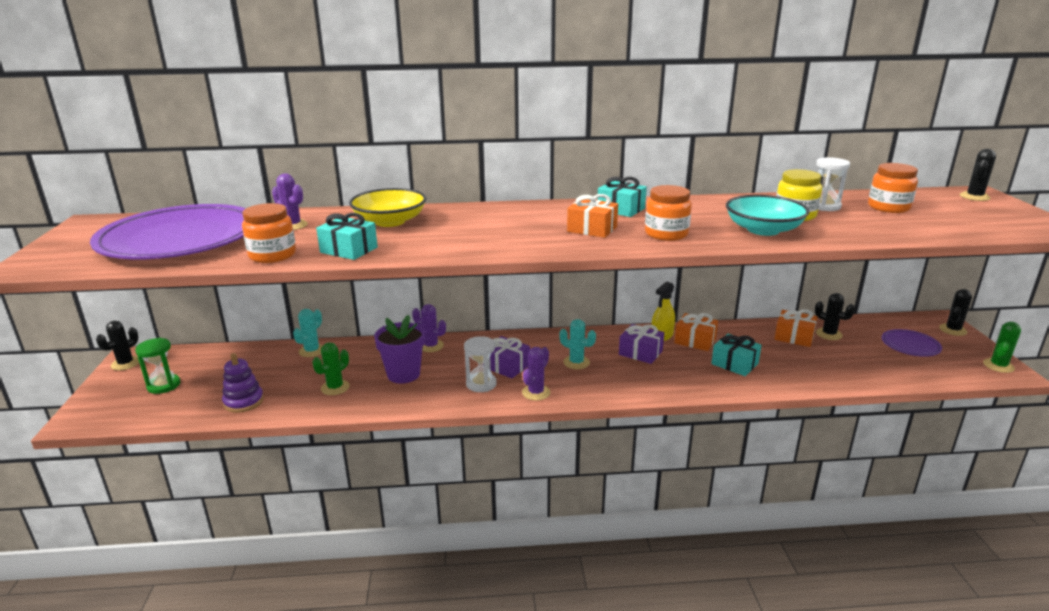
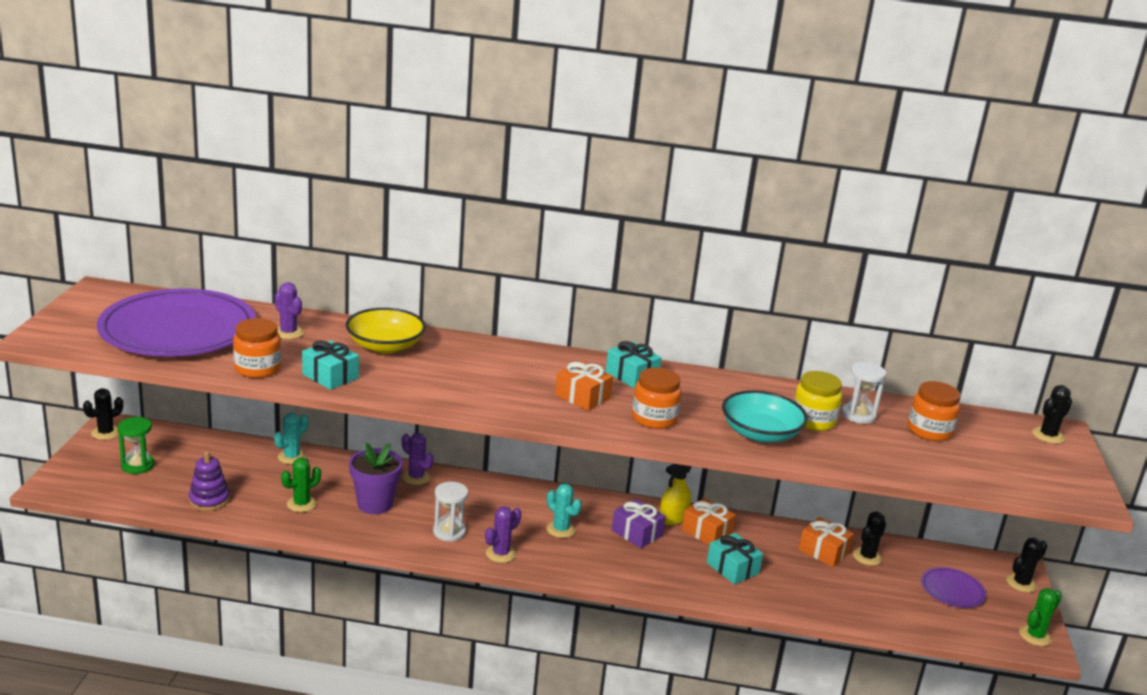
camera: 10 degrees right, 0 degrees up
purple gift [490,336,530,378] -> none
black cactus [815,293,855,340] -> black cactus turned 75 degrees clockwise [853,511,886,566]

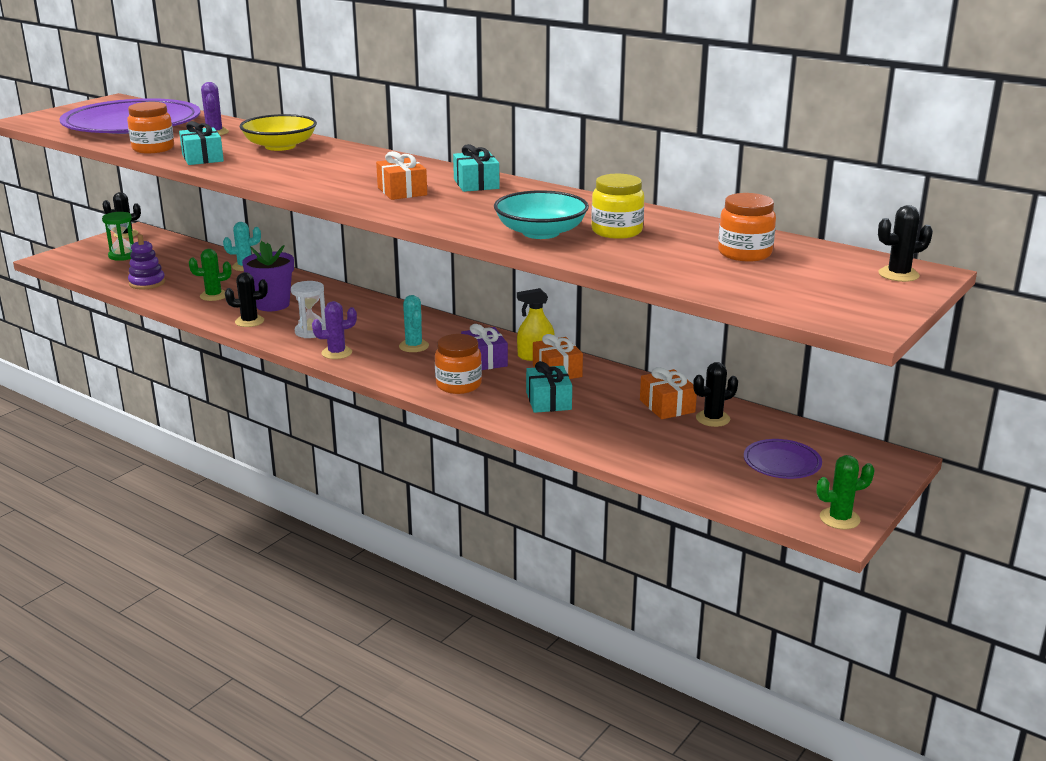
camera: 30 degrees right, 0 degrees up
purple cactus [402,433,434,485] -> none
orange jar [632,368,682,429] -> orange jar moved to [435,334,482,394]
white hourglass [842,362,886,424] -> none
black cactus [1006,538,1047,593] -> black cactus moved to [225,272,268,327]

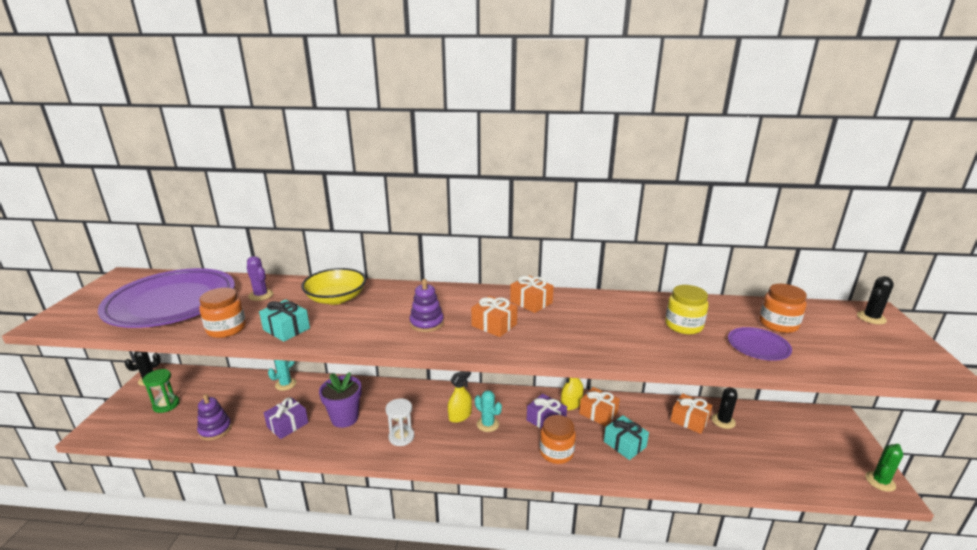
camera: 30 degrees left, 0 degrees up
green cactus [189,249,231,301] -> purple gift [264,397,308,439]
black cactus [225,272,268,327] -> none
purple cactus [312,301,357,359] -> none
turquoise gift [453,144,499,192] -> orange gift [510,276,554,313]
turquoise bowl [494,190,589,239] -> none
purple plate [744,439,822,479] -> purple plate moved to [728,327,792,361]
none -> purple stacking toy [410,279,444,332]
none -> yellow spray bottle [448,371,472,423]

